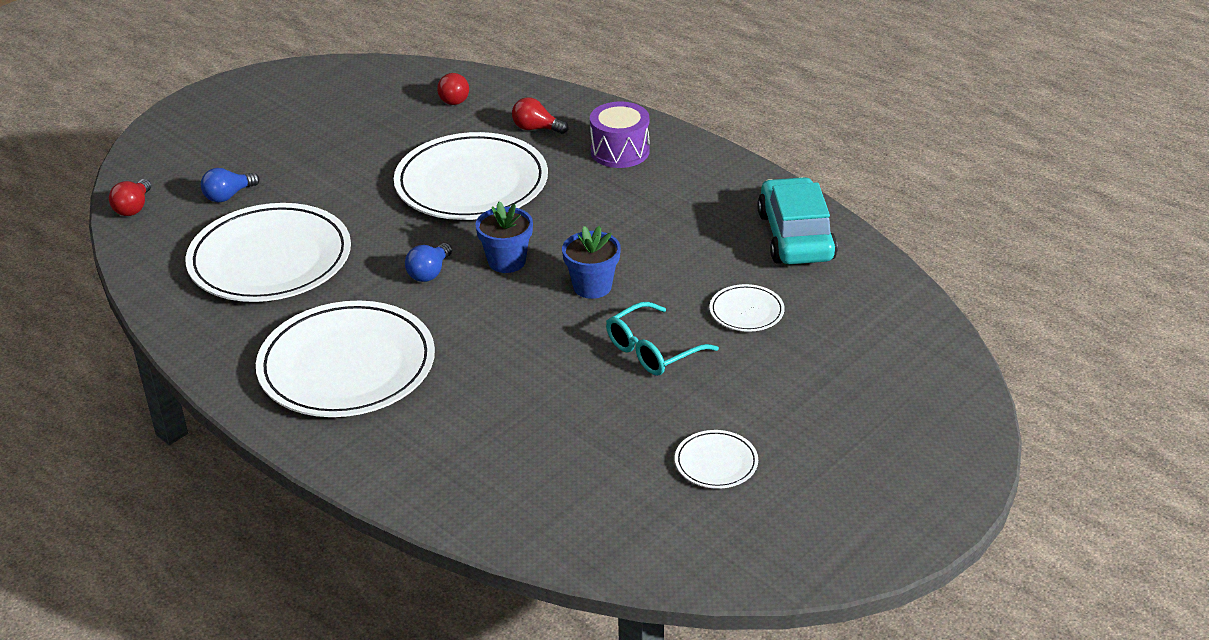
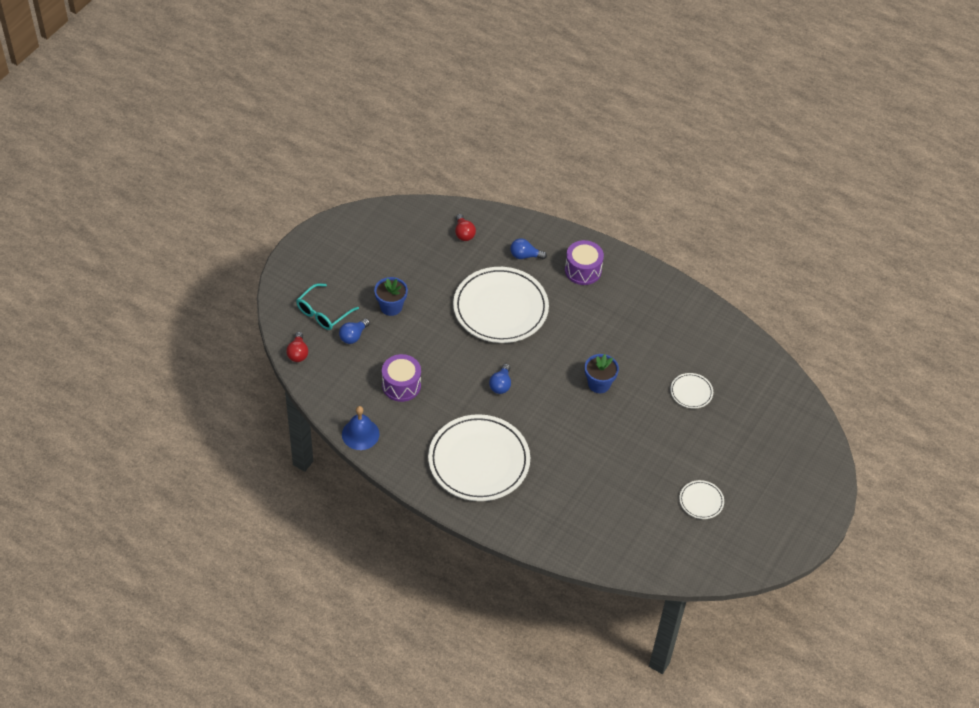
camera: 15 degrees left, 15 degrees up
white plate [186,203,351,302] -> purple drum [382,354,421,402]
blue flower pot [475,201,533,273] -> blue flower pot moved to [374,277,408,316]
red light bulb [512,97,568,134] -> blue light bulb [510,238,547,259]
turquoise glasses [606,302,719,376] -> turquoise glasses moved to [296,283,359,330]
turquoise car [757,177,838,264] -> none
none -> blue bell [342,406,380,450]

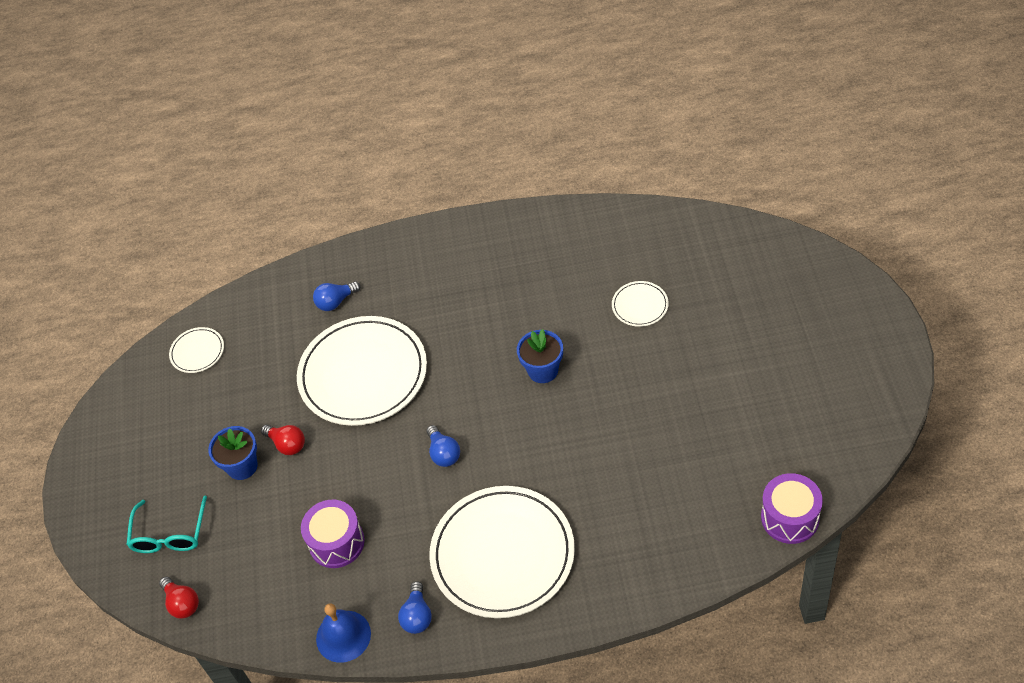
camera: 30 degrees left, 0 degrees up
blue light bulb [339,318,370,344] -> blue light bulb moved to [398,581,432,634]
red light bulb [455,214,476,241] -> red light bulb moved to [261,425,305,455]
purple drum [565,240,604,285] -> purple drum moved to [761,473,823,544]
white plate [679,480,724,519] -> white plate moved to [169,327,224,373]

